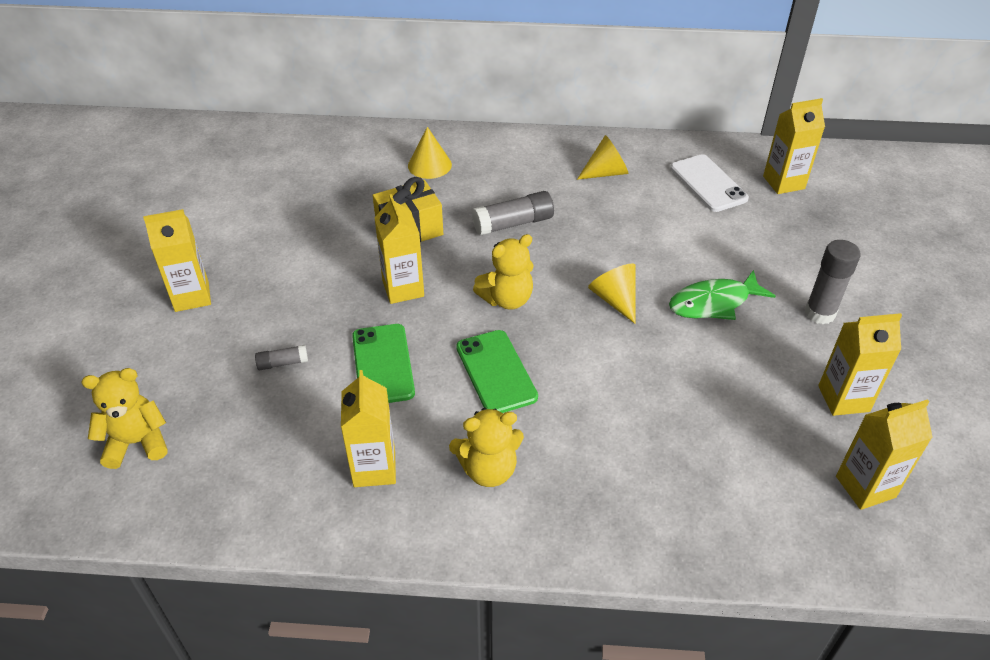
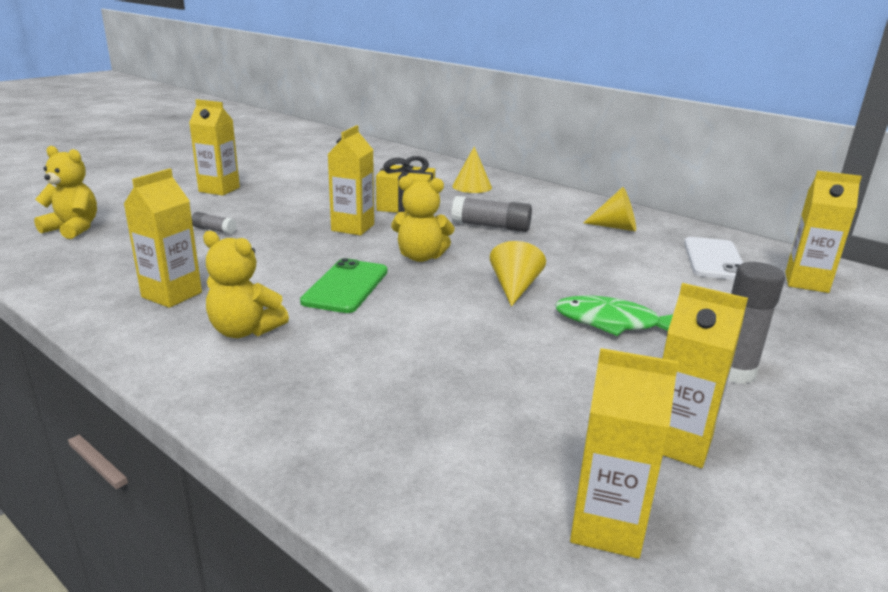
camera: 35 degrees right, 20 degrees down
green phone [352,324,415,403] -> none

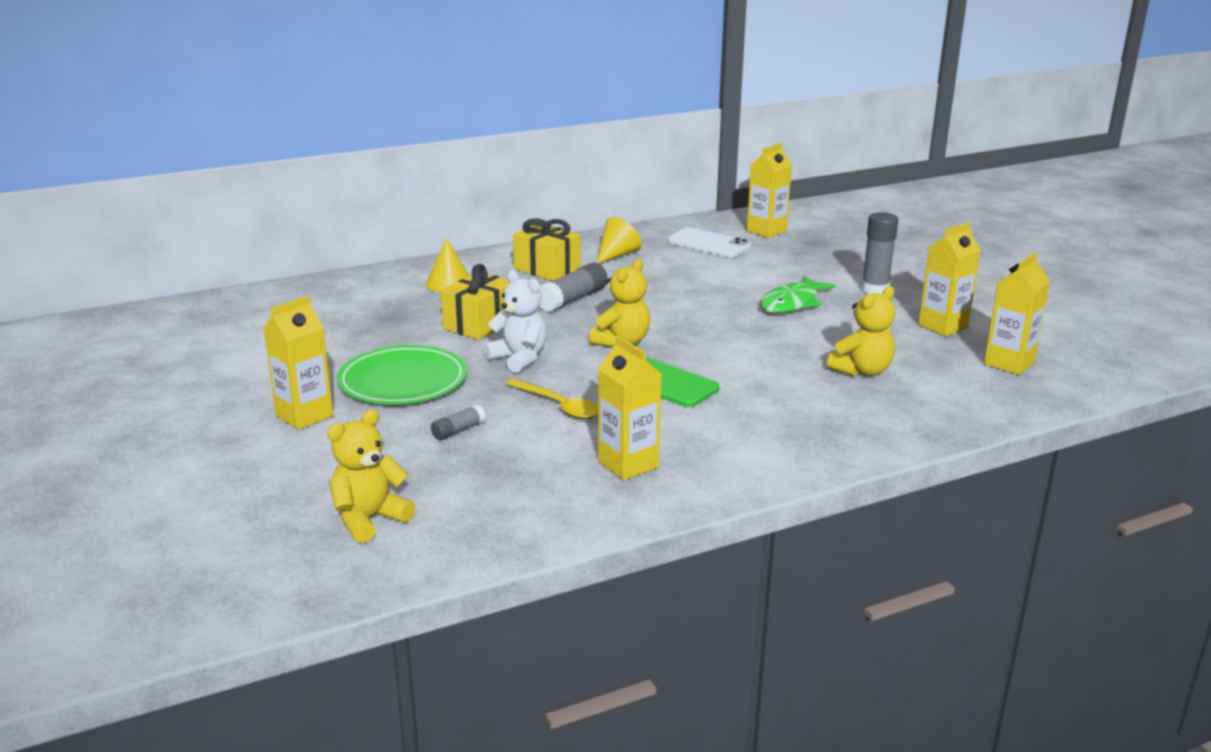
camera: 65 degrees left, 0 degrees up
yellow teddy bear [203,231,289,338] -> yellow teddy bear moved to [827,286,895,376]
yellow carton [328,125,374,235] -> white teddy bear [483,270,546,373]
yellow cone [490,241,546,307] -> none
none -> green plate [336,345,467,404]
none -> yellow spoon [506,379,598,419]
none -> yellow gift [513,218,581,281]

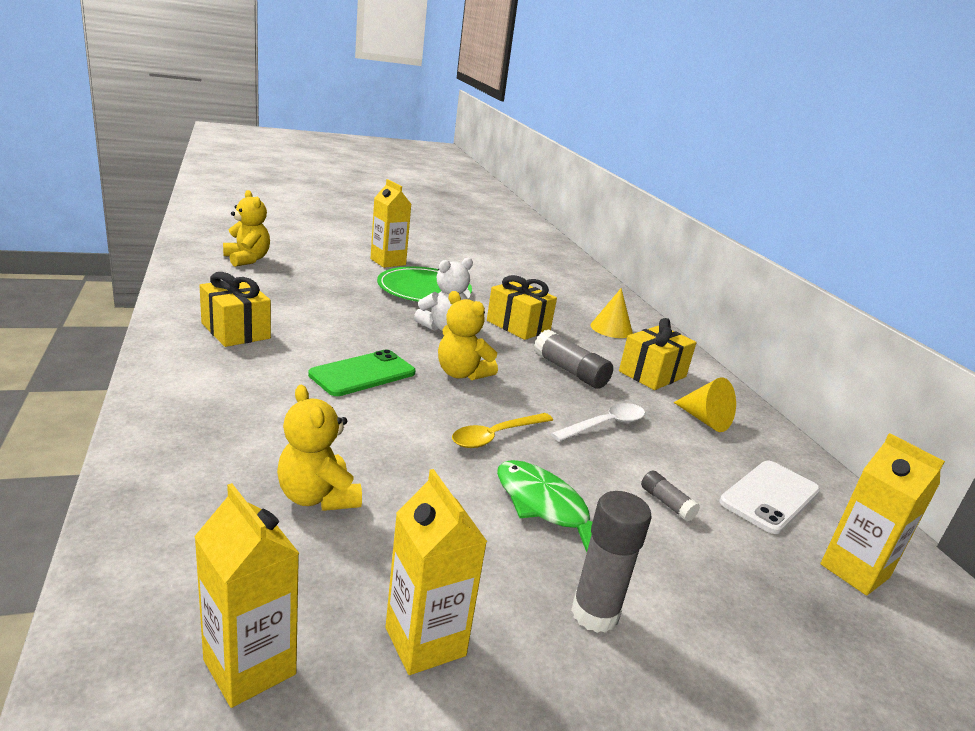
camera: 95 degrees right, 0 degrees up
grey glue stick [431,404,486,440] -> grey glue stick moved to [641,471,700,522]
yellow spoon [506,379,598,419] -> yellow spoon moved to [452,413,553,448]
yellow carton [598,336,662,480] -> yellow gift [199,272,271,347]
none -> white spoon [551,403,645,442]

